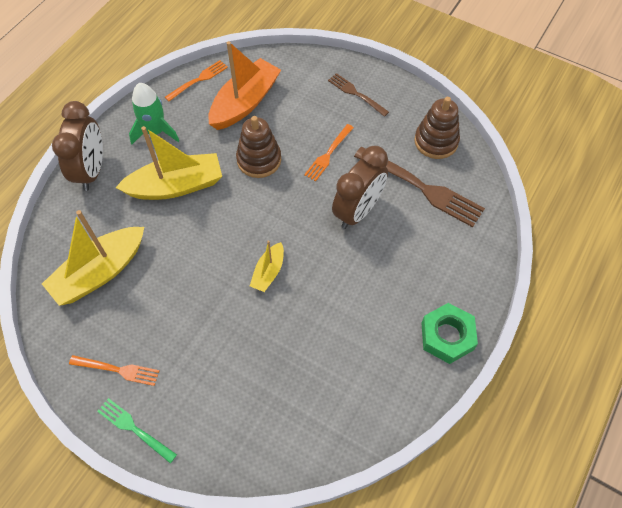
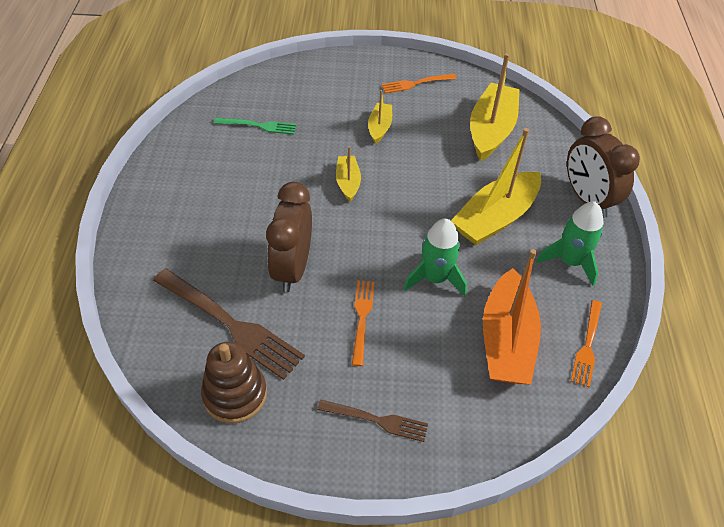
camera: 150 degrees right, 10 degrees down
green fork [97,398,177,463] -> green fork moved to [214,118,296,134]
brown stacking toy [236,116,281,178] -> green rocket [404,218,467,296]
brown fork [354,147,485,227] -> brown fork turned 150 degrees counterclockwise [153,269,305,380]
green nut [422,303,478,364] -> none
none -> yellow boat [368,90,392,144]

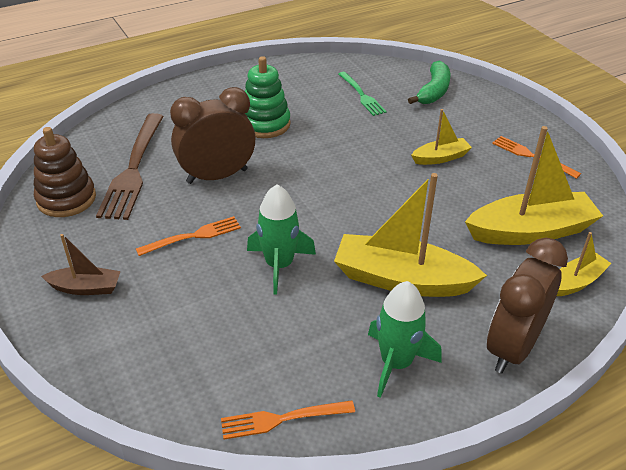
camera: 60 degrees right, 10 degrees down
brown fork [317,400,428,442] -> brown boat [41,234,121,295]
yellow boat [336,146,361,202] -> yellow boat moved to [557,232,612,296]
orange boat [483,249,541,384] -> none
none -> green stacking toy [245,56,291,138]
none -> green banana [408,61,450,104]

